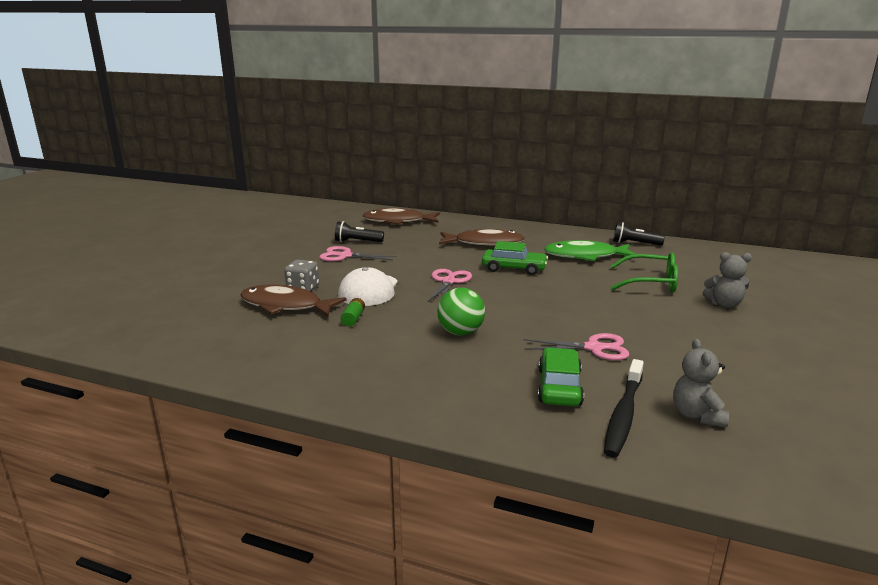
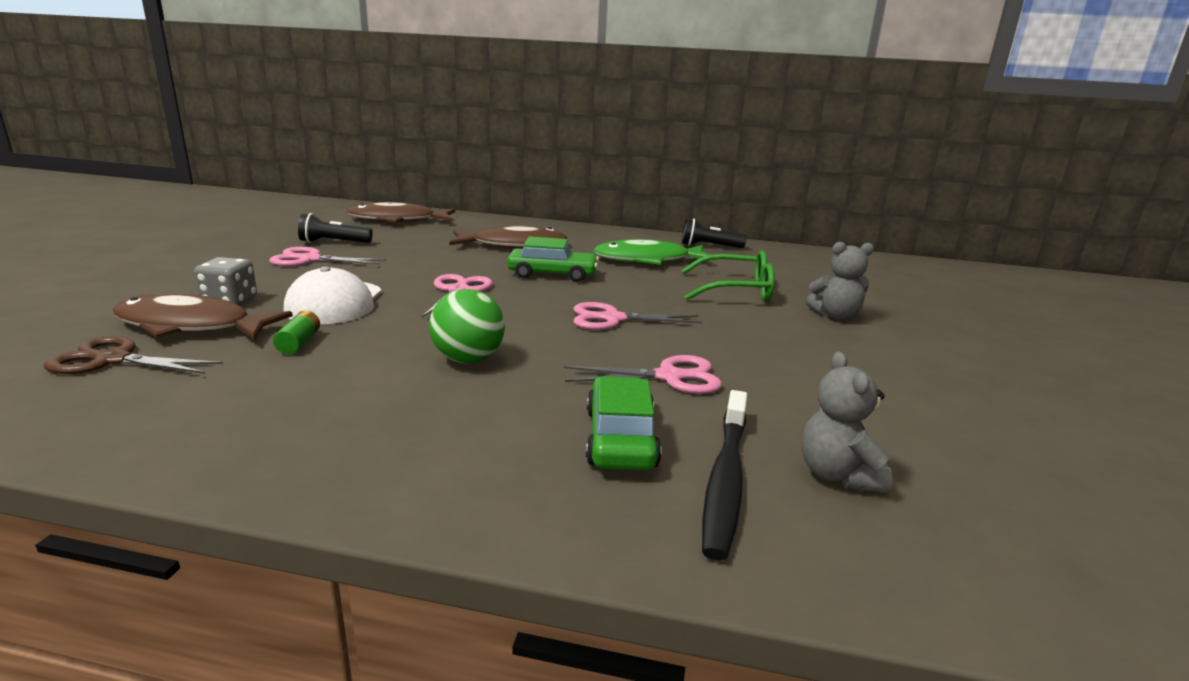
camera: 10 degrees left, 0 degrees up
none -> brown scissors [44,336,223,374]
none -> pink scissors [574,302,702,330]

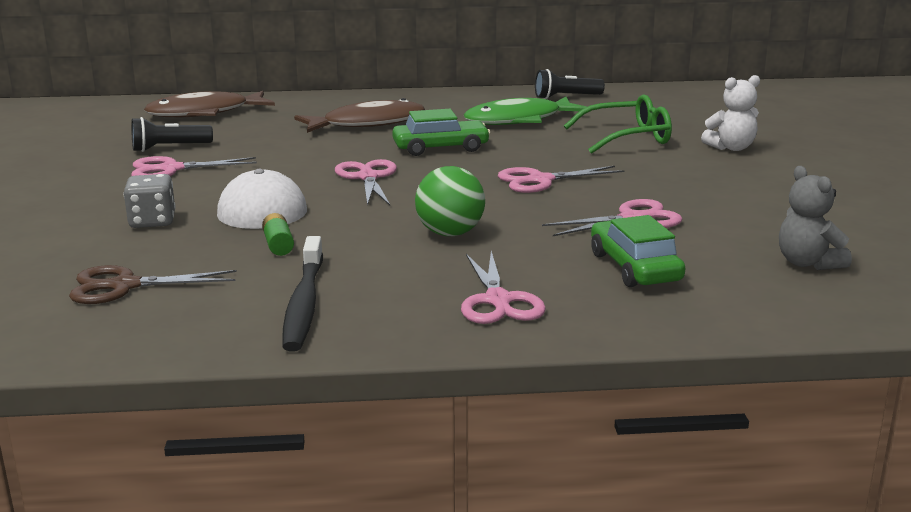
camera: 15 degrees left, 0 degrees up
brown fish [113,294,293,340] -> none
black toothbrush [702,390,747,561] -> black toothbrush moved to [282,236,323,352]
grey teddy bear [806,242,874,320] -> white teddy bear [701,75,760,151]
none -> pink scissors [461,251,546,324]

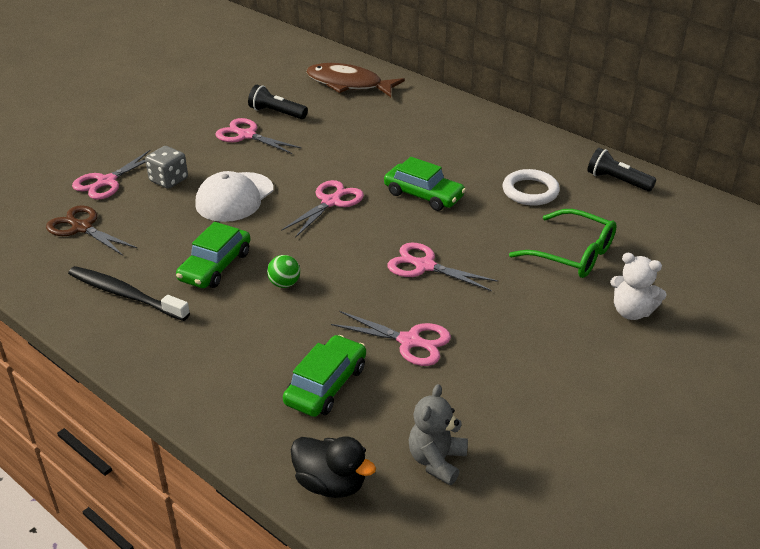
camera: 45 degrees right, 15 degrees up
green battery [262,213,294,256] -> none
black toothbrush [282,236,323,352] -> black toothbrush turned 75 degrees clockwise [68,266,190,321]
brown fish [294,98,425,133] -> none
green ball [415,166,485,236] -> green ball [267,255,300,288], size x0.61
pink scissors [461,251,546,324] -> pink scissors moved to [72,150,150,200]
green fish [464,97,587,125] -> white ring [502,169,560,206]
none -> green car [176,222,251,288]
none -> black duck [291,436,376,498]

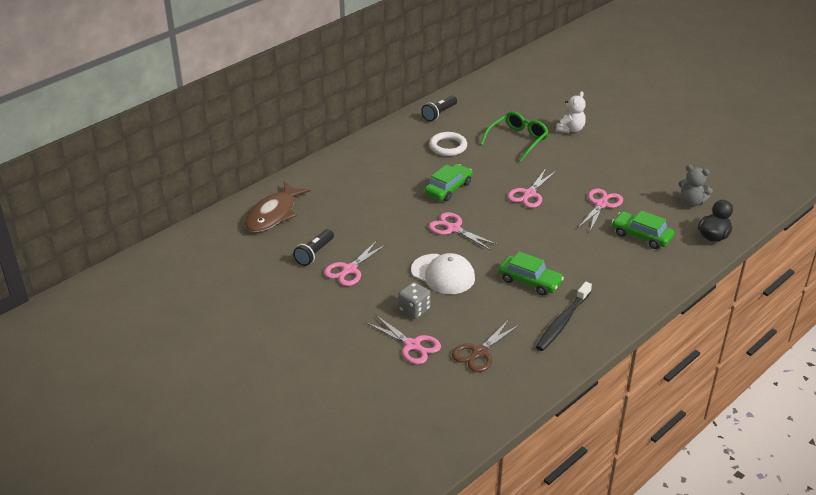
camera: 85 degrees left, 0 degrees up
green ball [267,255,300,288] -> none

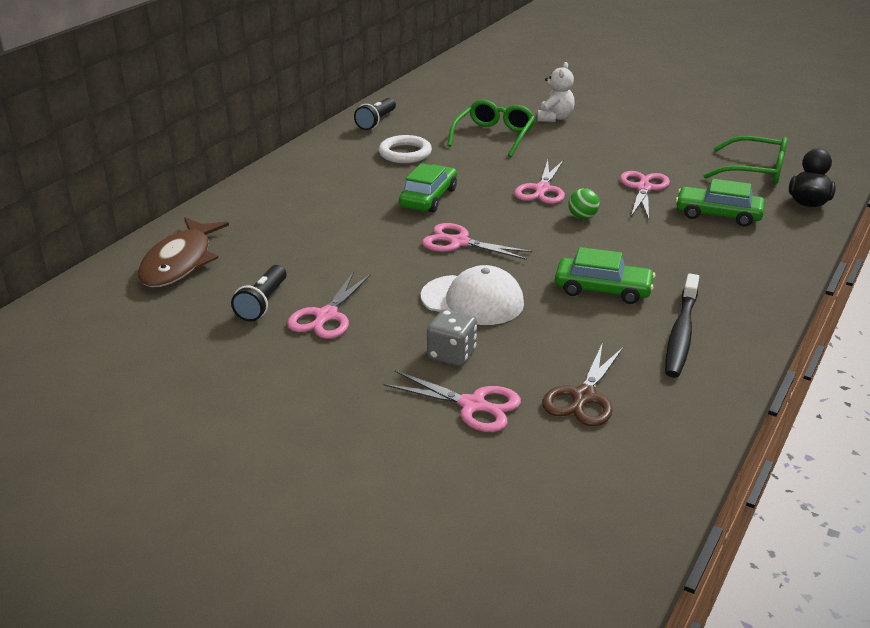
camera: 15 degrees left, 5 degrees down
grey teddy bear [679,165,713,207] -> green glasses [703,136,788,185]
none -> green ball [568,188,599,219]

